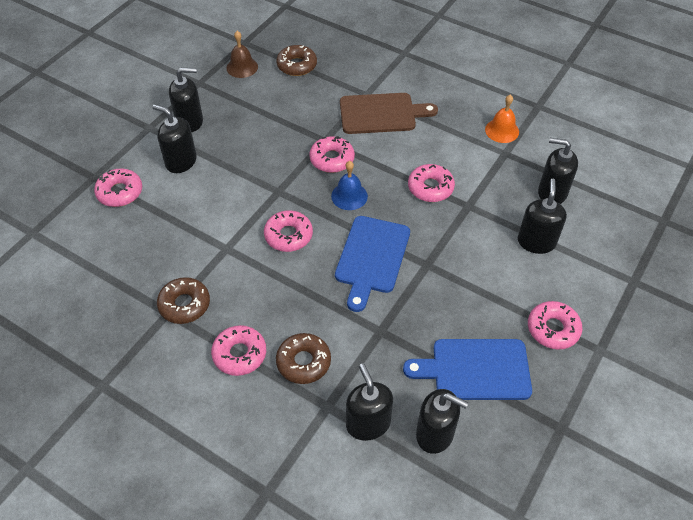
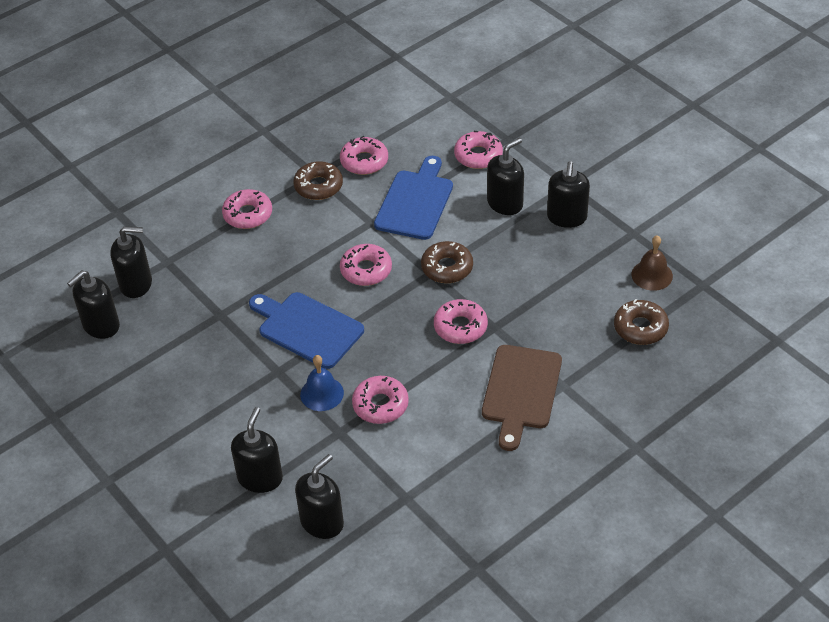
camera: 110 degrees right, 5 degrees down
brown donut [276,333,331,384] -> brown donut moved to [421,241,473,283]
blue bell [331,161,368,210] -> blue bell moved to [300,355,344,411]
blue cutting board [403,339,532,400] -> blue cutting board moved to [374,156,453,240]
orange bell [485,94,519,143] -> none
black soap dispenser [518,179,567,254] -> black soap dispenser turned 105 degrees counterclockwise [231,407,283,493]
pink donut [528,301,582,350] -> pink donut moved to [340,136,388,175]

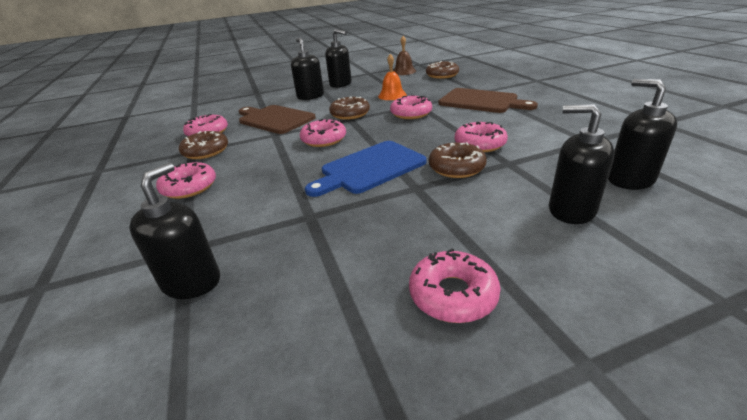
camera: 70 degrees left, 15 degrees down
black soap dispenser [67,270,120,339] -> none
blue bell [300,355,344,411] -> brown donut [429,142,487,178]
blue cutting board [374,156,453,240] -> brown cutting board [239,105,316,134]
pink donut [454,131,503,169] -> pink donut moved to [409,248,501,323]
none -> orange bell [378,54,407,100]

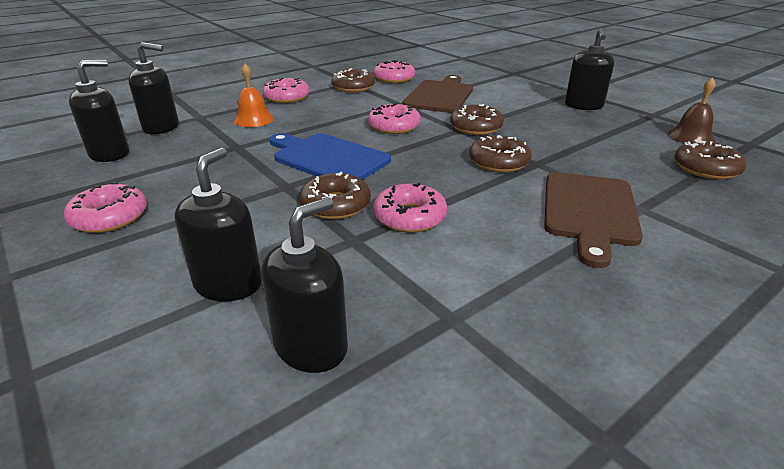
camera: 70 degrees right, 0 degrees up
black soap dispenser [291,38,324,100] -> black soap dispenser moved to [69,60,129,162]
orange bell [378,54,407,100] -> orange bell moved to [234,64,274,127]
pink donut [390,95,432,119] -> brown donut [469,135,532,172]

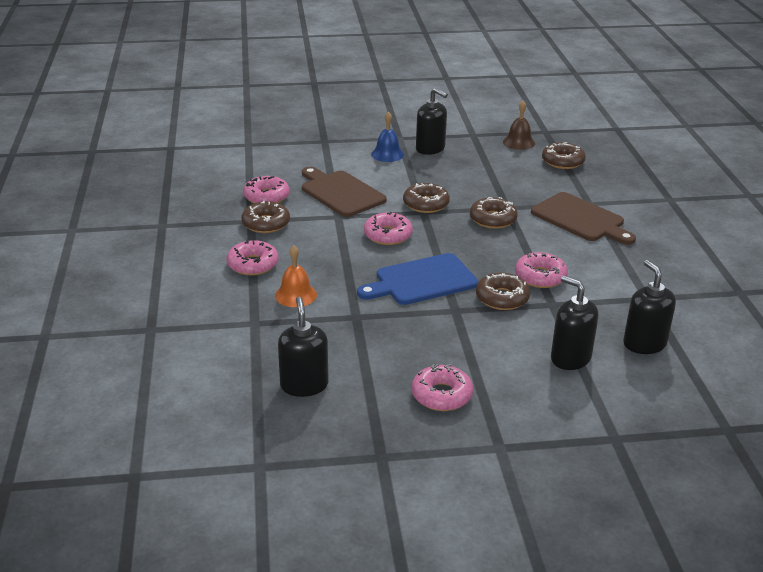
camera: 60 degrees left, 0 degrees up
black soap dispenser [128,42,179,135] -> none
none -> blue bell [371,111,404,162]

